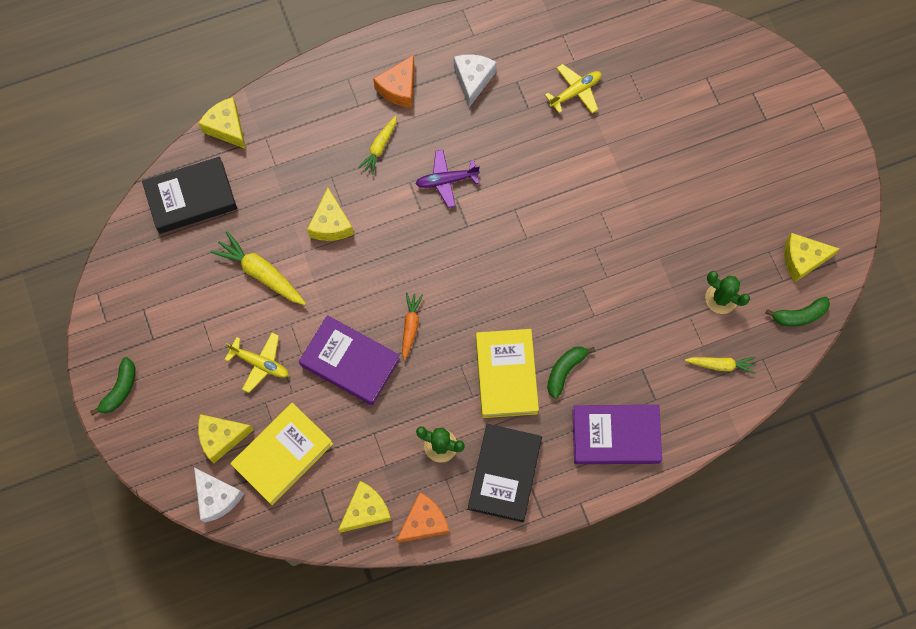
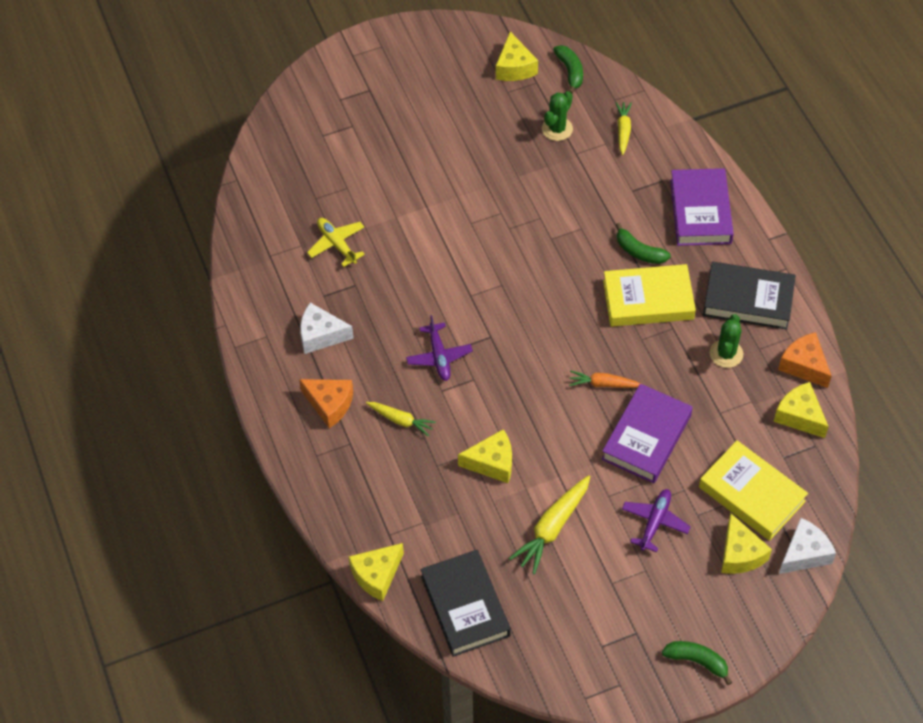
camera: 90 degrees left, 15 degrees down
yellow plane [224,333,289,393] -> purple plane [622,489,691,552]

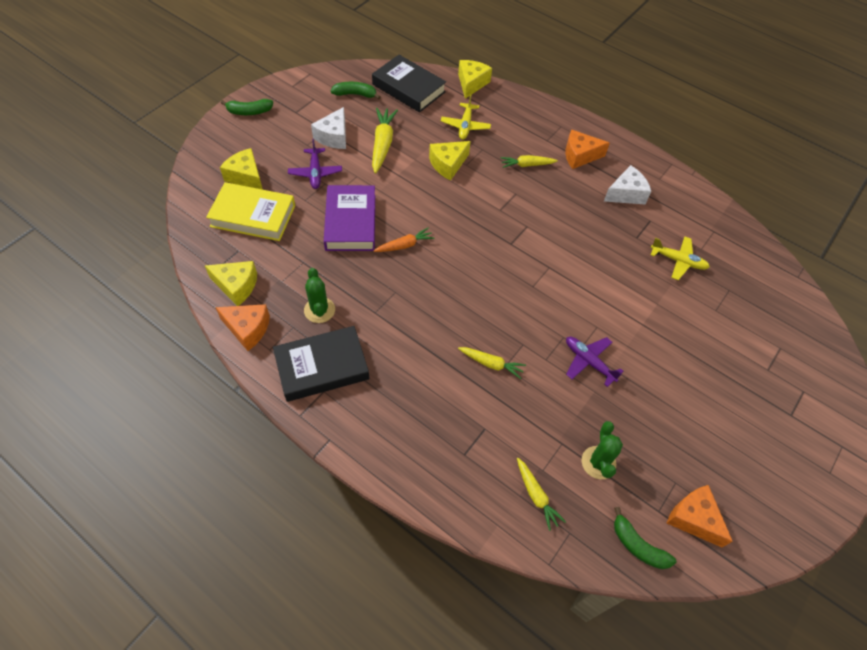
camera: 145 degrees right, 0 degrees up
purple plane [406,315,473,381] -> purple plane moved to [566,337,624,387]
yellow cheese [496,32,538,81] -> orange cheese [667,485,733,547]
yellow book [603,264,696,327] -> none
green banana [616,223,671,264] -> green banana moved to [331,82,381,100]
purple book [670,168,734,246] -> none
white cheese [779,518,836,574] -> white cheese moved to [311,107,346,149]
none -> yellow plane [441,94,491,140]
none -> yellow carrot [458,347,526,379]

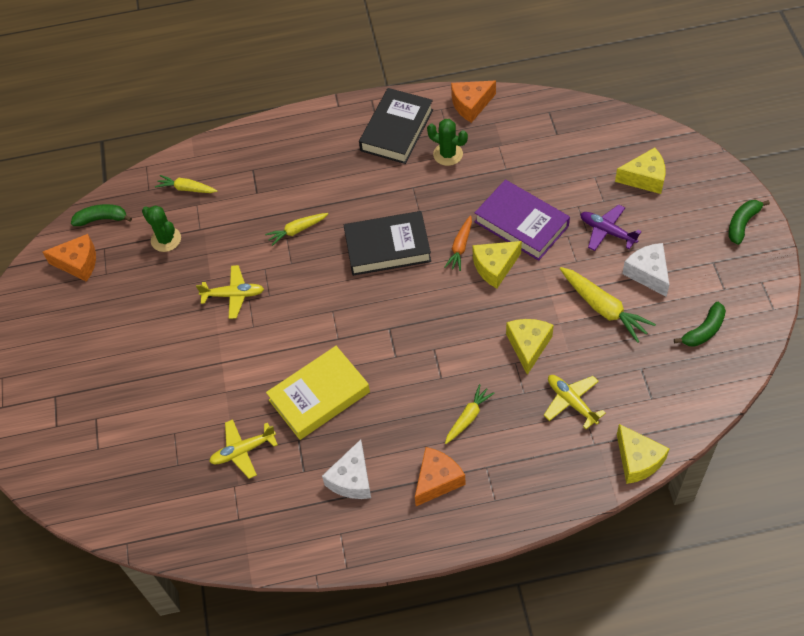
camera: 140 degrees right, 0 degrees up
yellow cheese [205,261,257,306] -> yellow cheese moved to [473,241,522,289]
yellow book [206,182,295,241] -> yellow book moved to [266,346,370,440]
black book [372,55,446,113] -> black book moved to [344,211,431,276]
purple plane [566,337,624,387] -> yellow plane [196,265,264,319]

